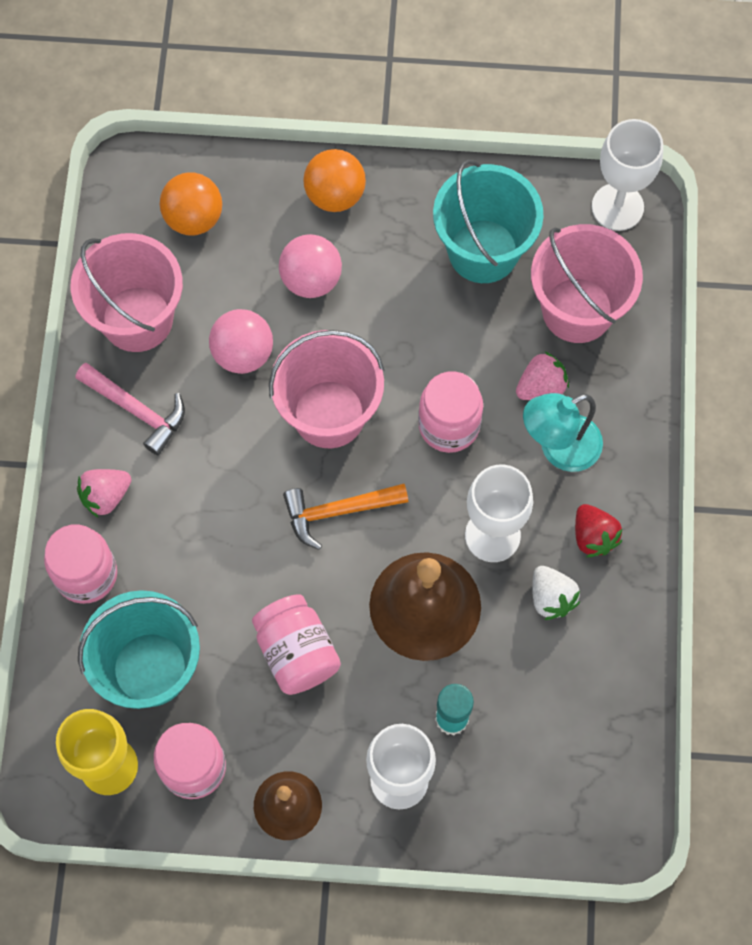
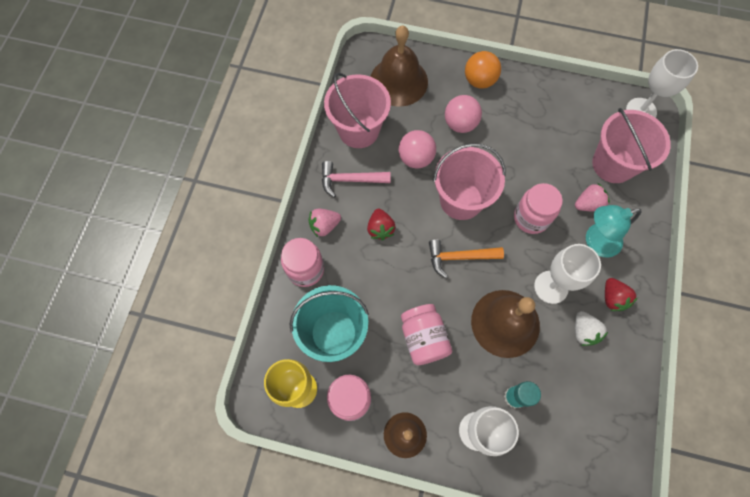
camera: 10 degrees right, 0 degrees up
pink hammer [75,363,185,455] -> pink hammer turned 135 degrees clockwise [322,161,391,197]
orange ball [160,172,222,235] -> brown bell [370,26,428,107]
turquoise bucket [433,160,544,283] -> none
none -> red strawberry [367,209,396,240]

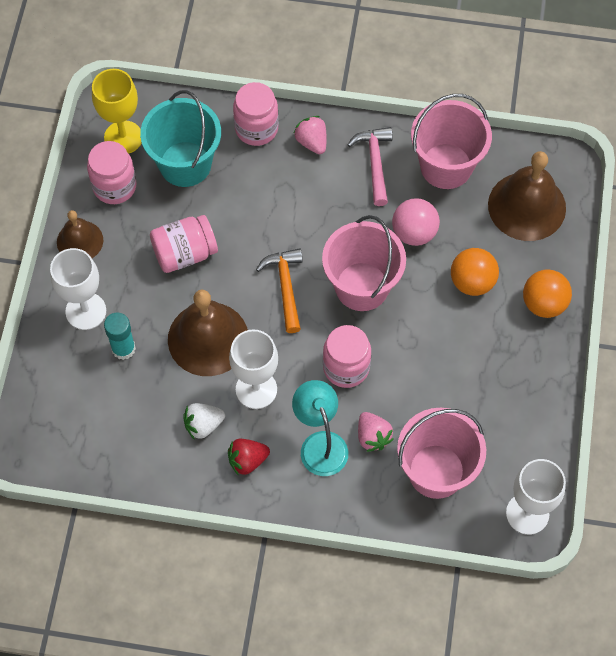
camera: 85 degrees right, 5 degrees down
red strawberry [367,209,396,240] -> none
pink ball [445,95,482,133] -> orange ball [451,248,499,296]

